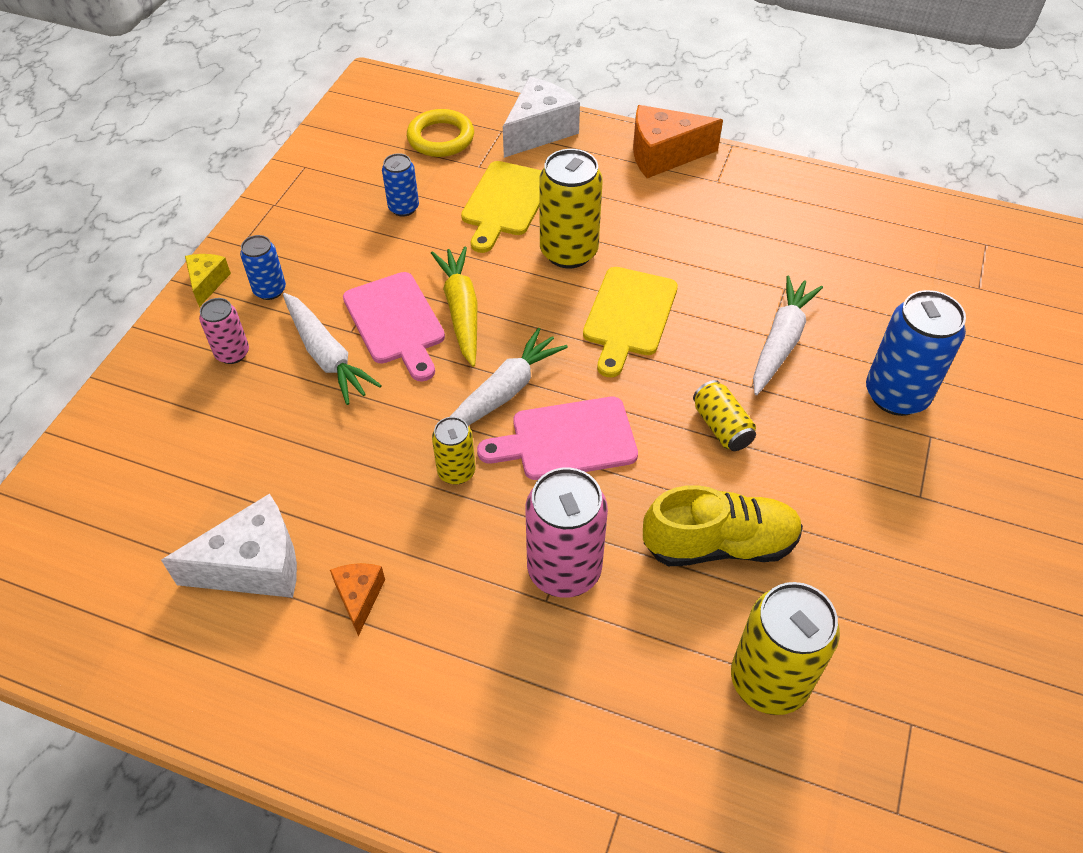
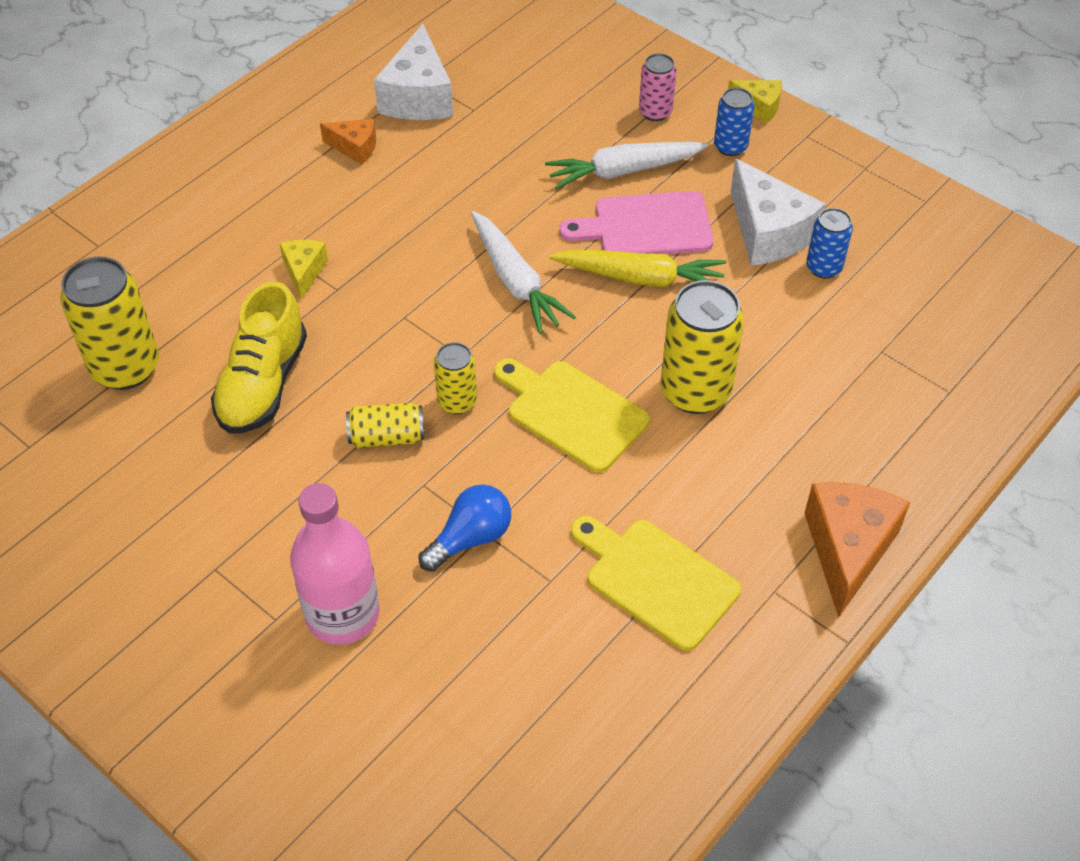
camera: 110 degrees right, 0 degrees up
yellow ring [407,109,474,157] -> none
yellow can [432,417,475,485] -> yellow can moved to [434,342,477,415]
yellow cutting board [461,161,542,253] -> yellow cutting board moved to [571,516,741,651]
pink cutting board [477,397,638,480] -> none
white cheese [503,77,580,158] -> white cheese moved to [731,159,825,266]
pink can [525,467,608,598] -> yellow cheese [280,240,328,299]
white carrot [753,275,823,395] -> blue light bulb [419,484,511,572]
blue can [866,290,966,416] -> pink bottle [290,483,380,645]

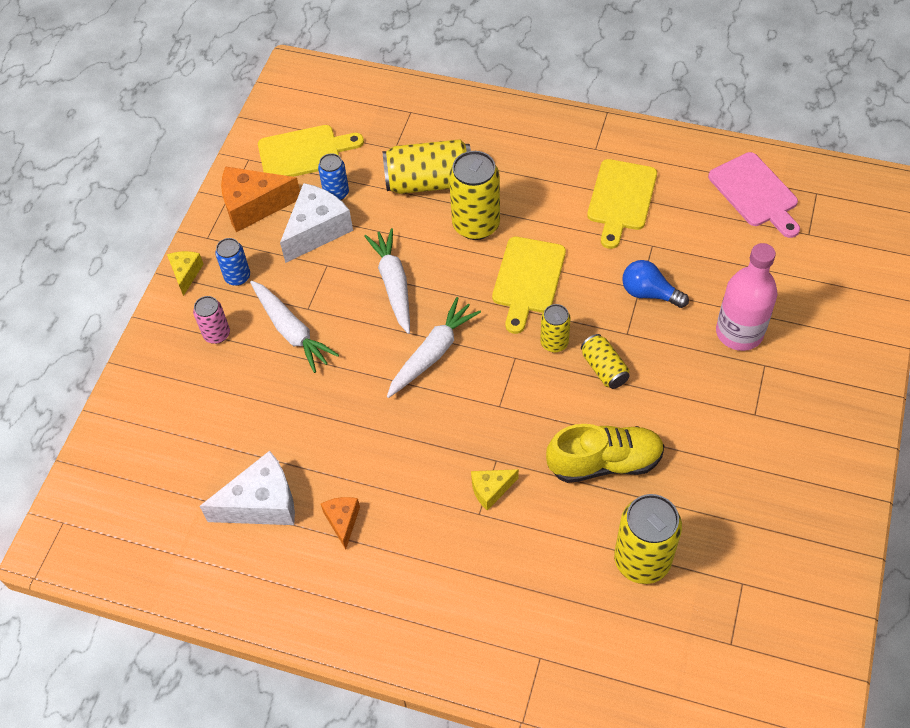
camera: 110 degrees left, 5 degrees up
yellow carrot [549,250,726,287] -> white carrot [364,228,410,334]
pink cutting board [559,191,714,254] -> pink cutting board moved to [708,152,800,238]
orange cheese [804,482,910,617] -> orange cheese moved to [221,166,300,232]
none -> yellow cutting board [258,125,364,177]
none -> yellow can [383,139,471,194]

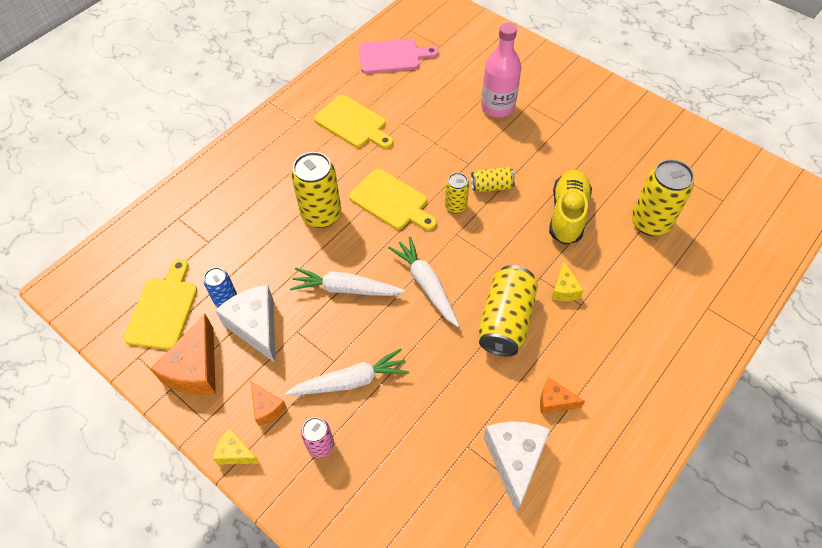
camera: 70 degrees left, 0 degrees up
blue can [215,238,250,286] -> orange cheese [250,381,287,426]
yellow can [383,139,471,194] -> yellow can moved to [478,265,538,357]
blue light bulb [622,260,689,308] -> none

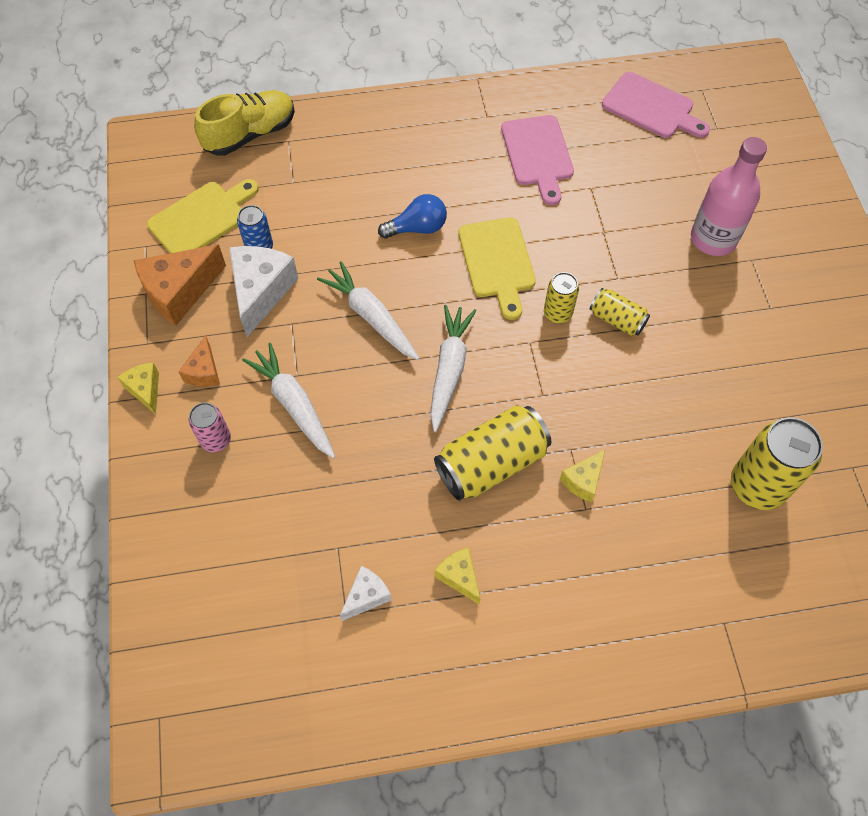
camera: 40 degrees right, 5 degrees up
white carrot [285,348,409,396] -> white carrot turned 150 degrees counterclockwise [242,343,335,458]
yellow can [291,152,341,228] -> blue light bulb [378,194,447,239]
yellow cutting board [314,95,393,149] -> pink cutting board [501,115,574,205]
white cheese [484,422,551,513] -> white cheese [340,566,392,621], size x0.54
orange cheese [540,378,585,414] -> yellow cheese [435,548,480,605]
yellow shoe [549,170,592,245] -> yellow shoe moved to [194,90,295,156]

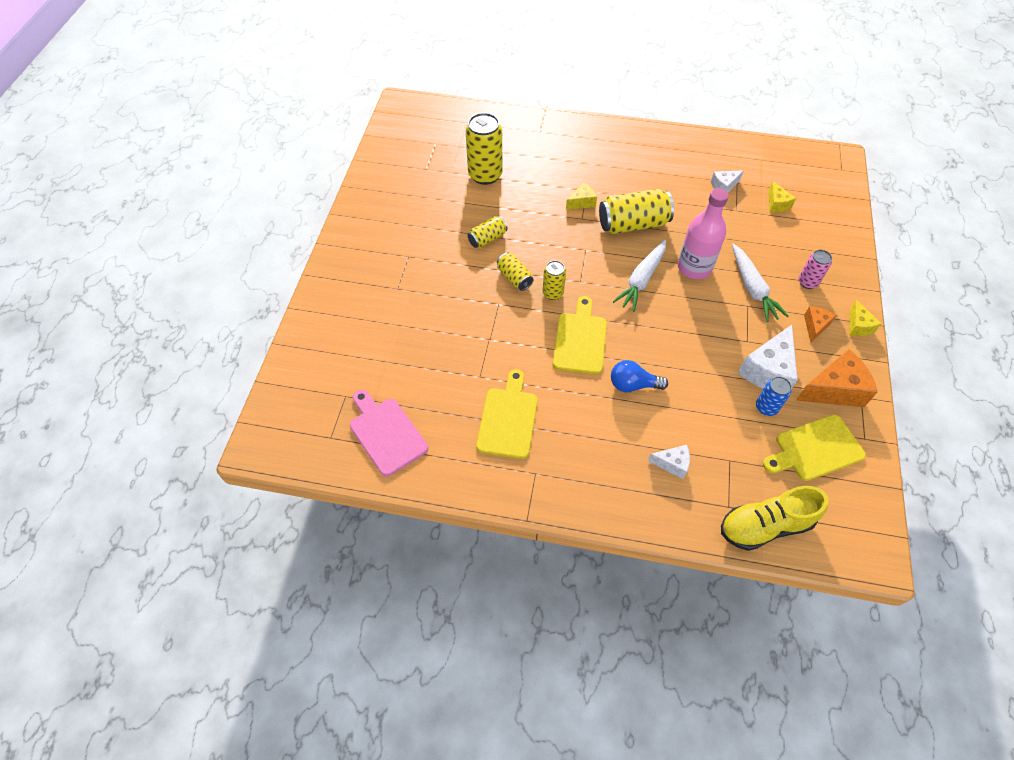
camera: 160 degrees left, 5 degrees down
white carrot [317,261,419,360] -> none
yellow cheese [435,548,480,605] -> yellow cheese moved to [768,181,796,213]
pink cutting board [501,115,574,205] -> yellow cutting board [476,369,538,459]
pink bottle [691,137,767,256] -> pink bottle moved to [678,188,729,279]
none -> yellow can [468,216,508,248]
none -> white cheese [648,445,690,479]

